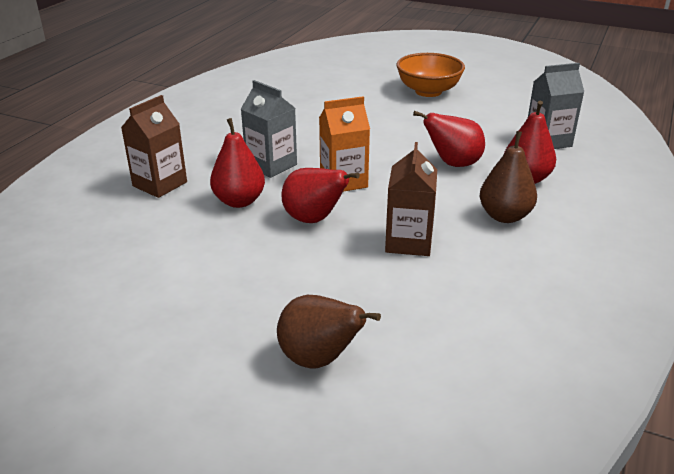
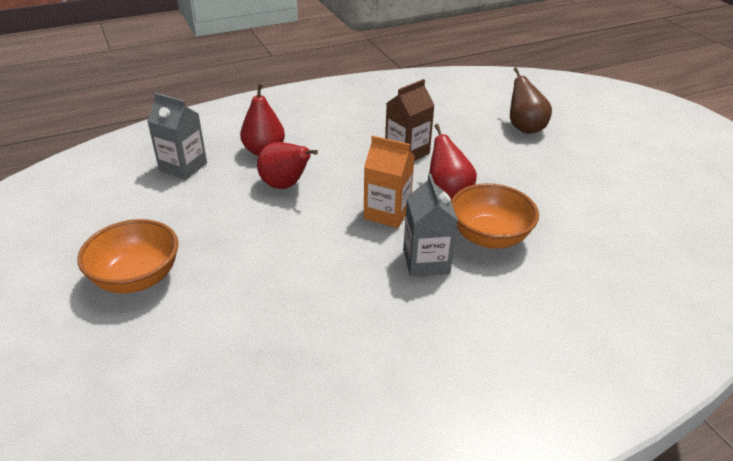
camera: 140 degrees left, 5 degrees up
brown carton [121,95,187,198] -> none
red pear [210,118,265,208] -> orange bowl [451,183,539,248]
brown pear [480,131,537,223] -> none

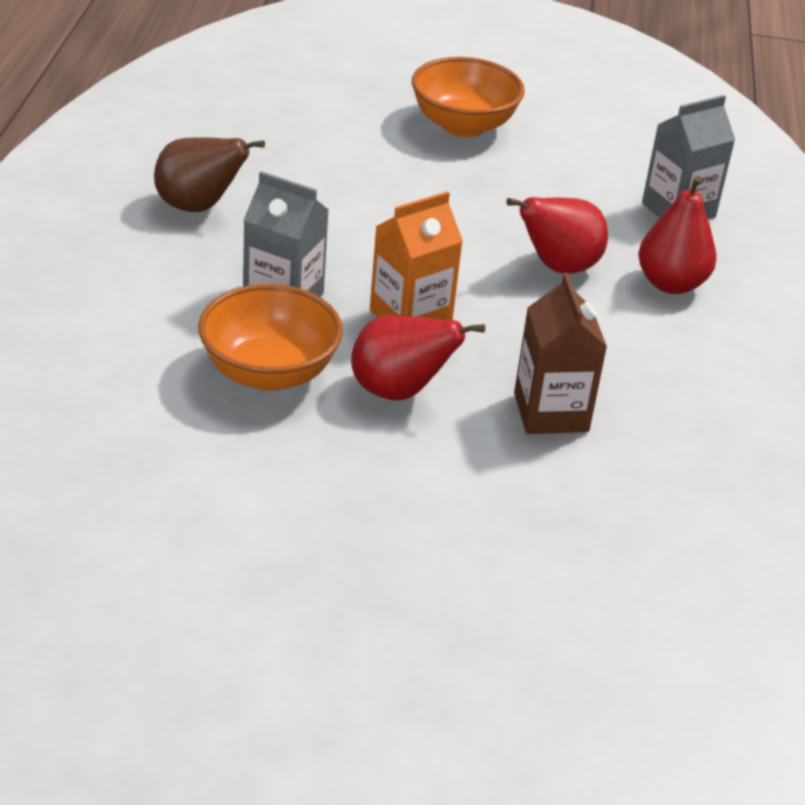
camera: 120 degrees right, 0 degrees up
brown pear [510,67,552,134] -> brown pear moved to [154,137,265,212]

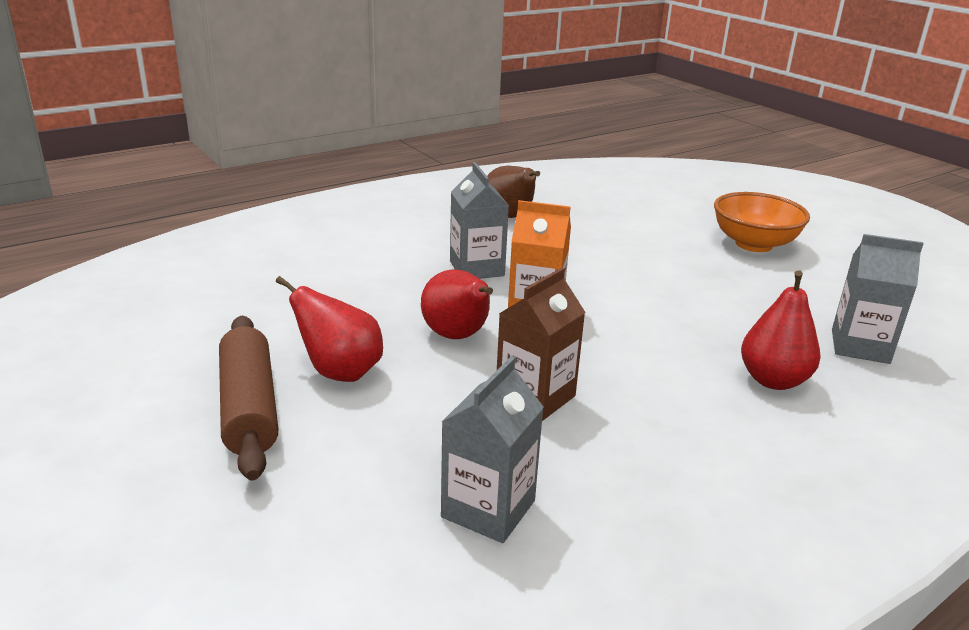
camera: 50 degrees right, 10 degrees down
orange bowl [198,284,343,391] -> none
red pear [506,197,608,274] -> red pear moved to [276,276,383,382]
none -> brown rolling pin [219,316,278,480]
none -> grey carton [441,356,544,543]

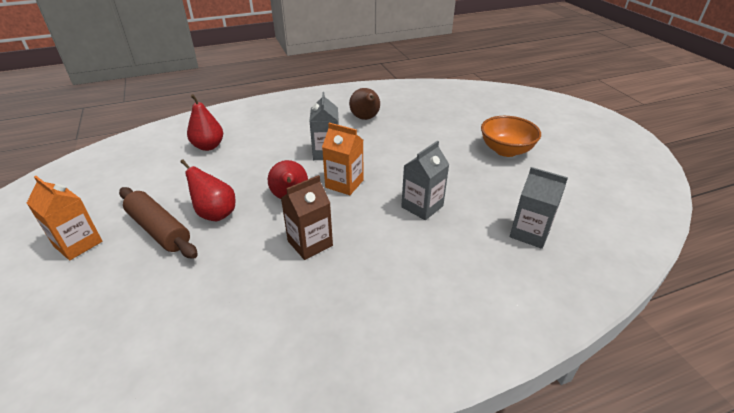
camera: 15 degrees right, 10 degrees up
brown rolling pin [219,316,278,480] -> brown rolling pin turned 45 degrees counterclockwise [119,187,198,259]
grey carton [441,356,544,543] -> grey carton moved to [401,141,450,220]
red pear [741,270,821,390] -> red pear moved to [187,94,223,151]
none -> orange carton [27,176,102,260]

